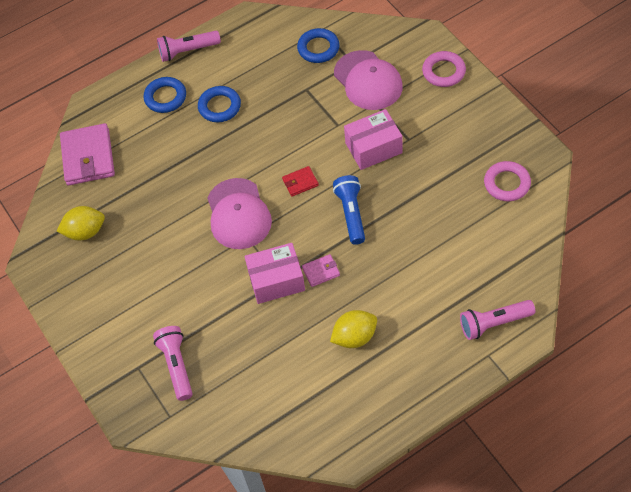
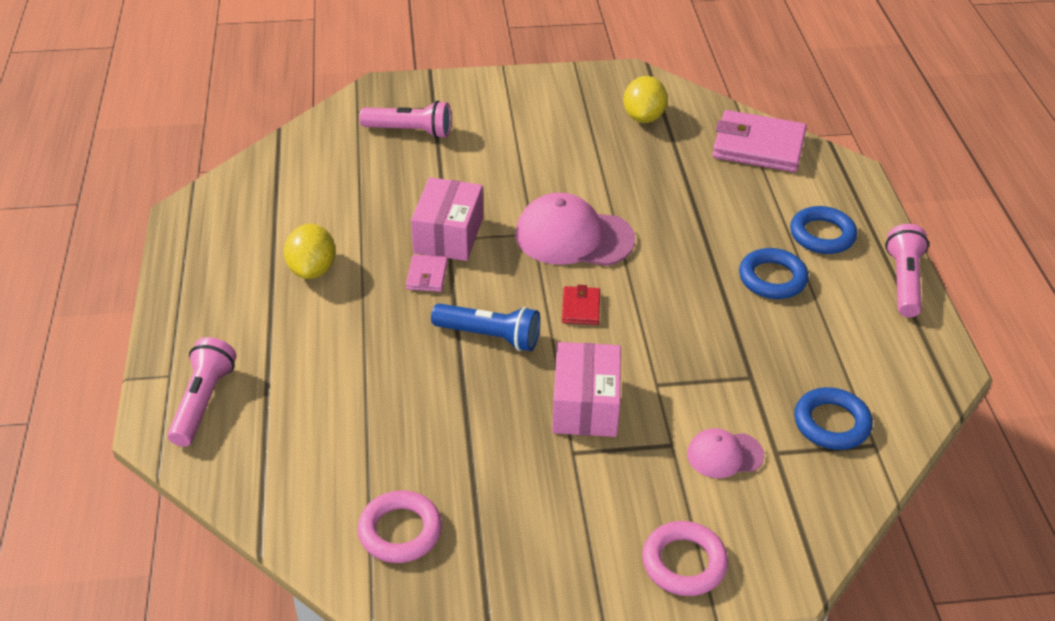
camera: 110 degrees right, 15 degrees down
pink cap [334,50,403,110] -> pink cap [687,428,765,478], size x0.54

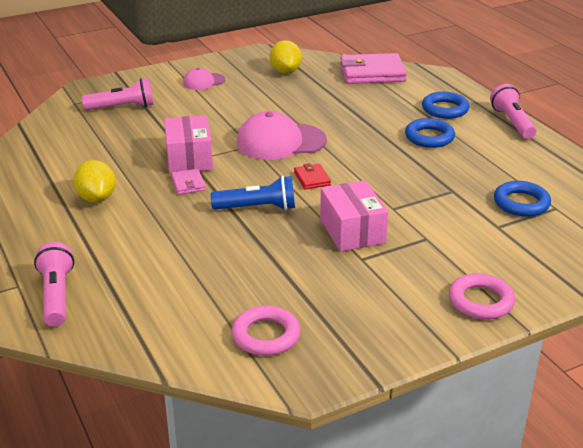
camera: 20 degrees left, 10 degrees down
pink cap [687,428,765,478] -> pink cap moved to [183,68,225,90]

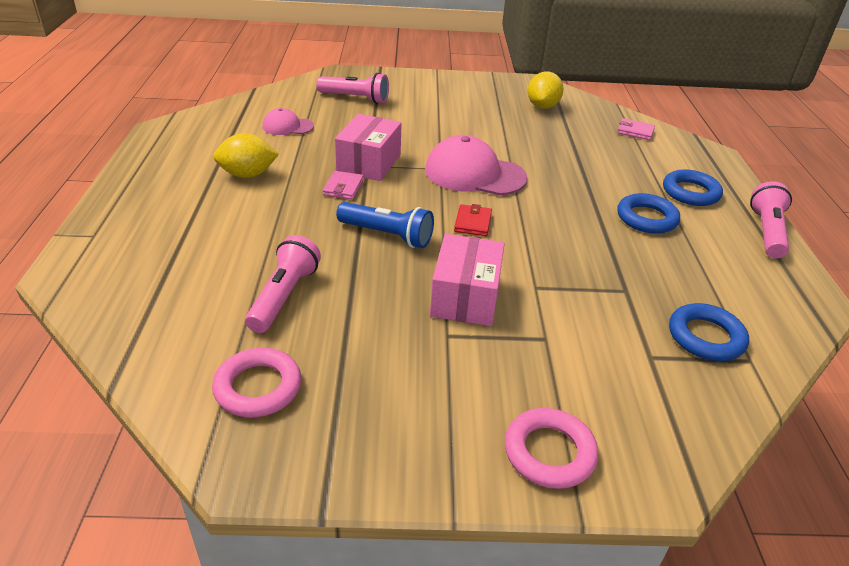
camera: 25 degrees right, 5 degrees up
pink flashlight [34,242,74,327] -> pink flashlight moved to [245,235,321,333]
yellow lemon [73,160,116,203] -> yellow lemon turned 75 degrees clockwise [213,133,279,178]
pink cap [183,68,225,90] -> pink cap moved to [263,108,314,135]
pink wallet [340,53,407,84] -> pink wallet [617,118,655,140], size x0.48

